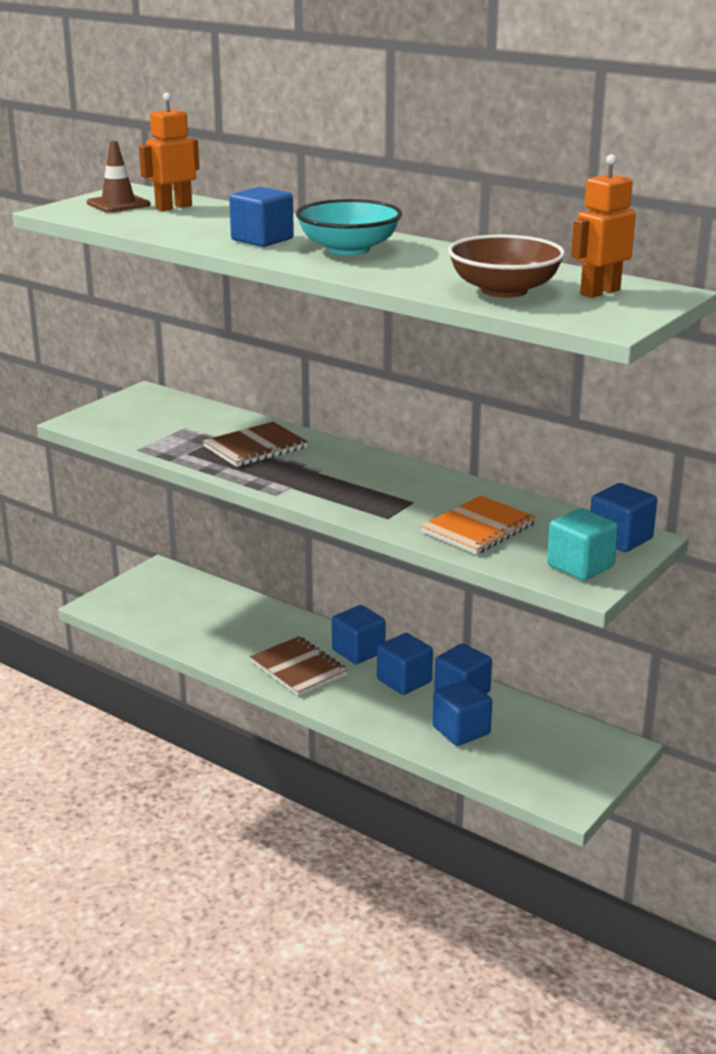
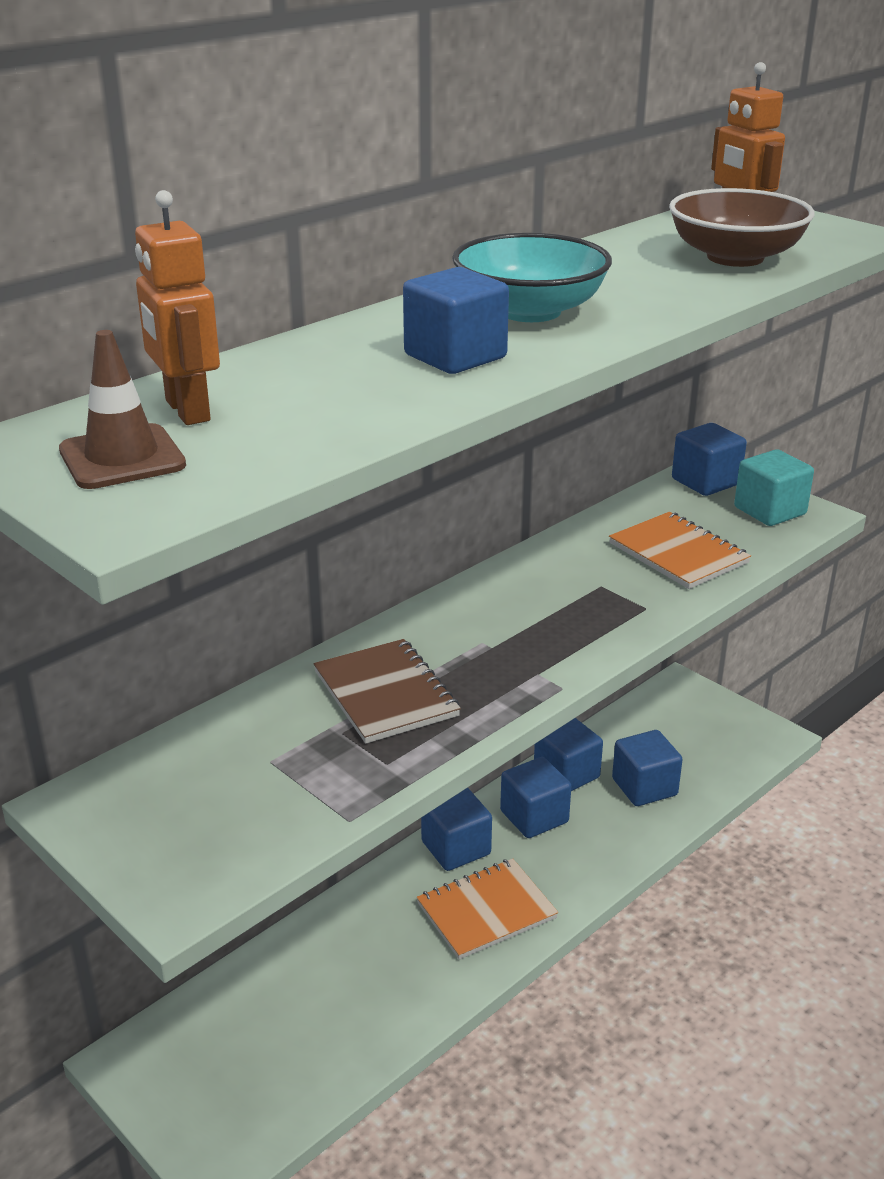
camera: 80 degrees left, 5 degrees up
brown notebook [250,636,348,696] -> orange notebook [417,858,558,960]

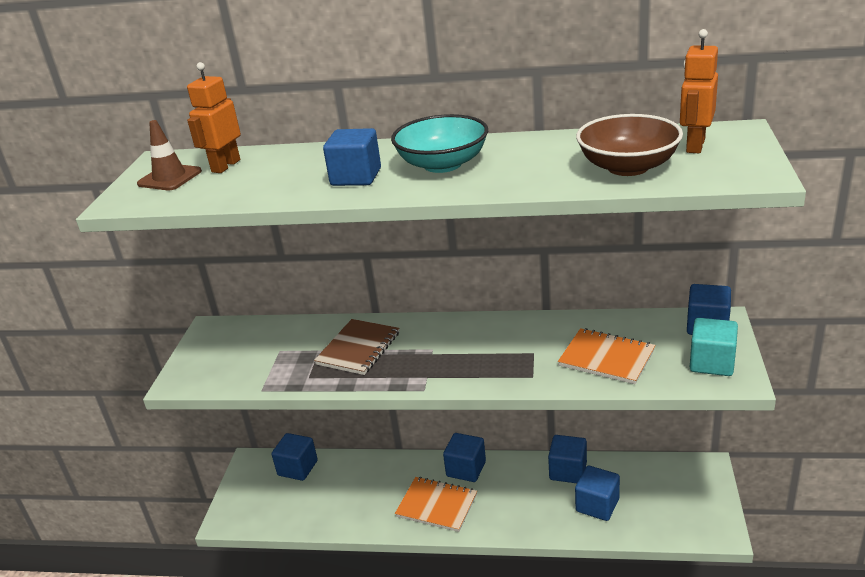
camera: 55 degrees right, 0 degrees up
blue cube [500,757,571,838] -> blue cube moved to [271,433,318,481]
orange notebook [609,512,751,589] -> orange notebook turned 75 degrees counterclockwise [558,328,655,384]

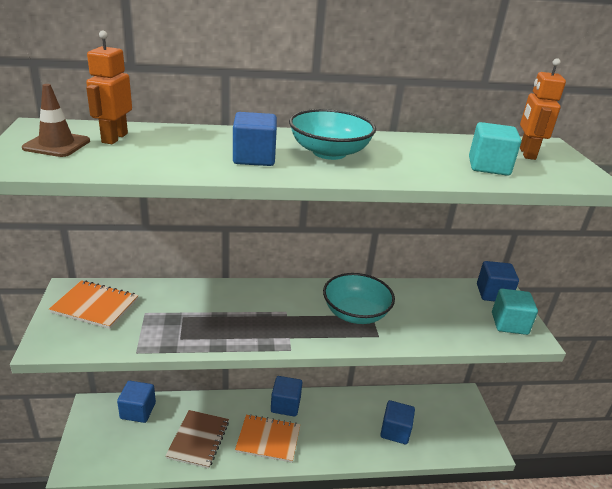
camera: 20 degrees left, 0 degrees up
brown notebook [314,319,399,375] -> brown notebook moved to [166,410,229,469]
blue cube [548,435,587,483] -> none
orange notebook [558,328,655,384] -> orange notebook moved to [49,280,139,329]
brown bowl [576,114,683,176] -> turquoise cube [469,122,521,176]
none -> turquoise bowl [323,273,395,324]

